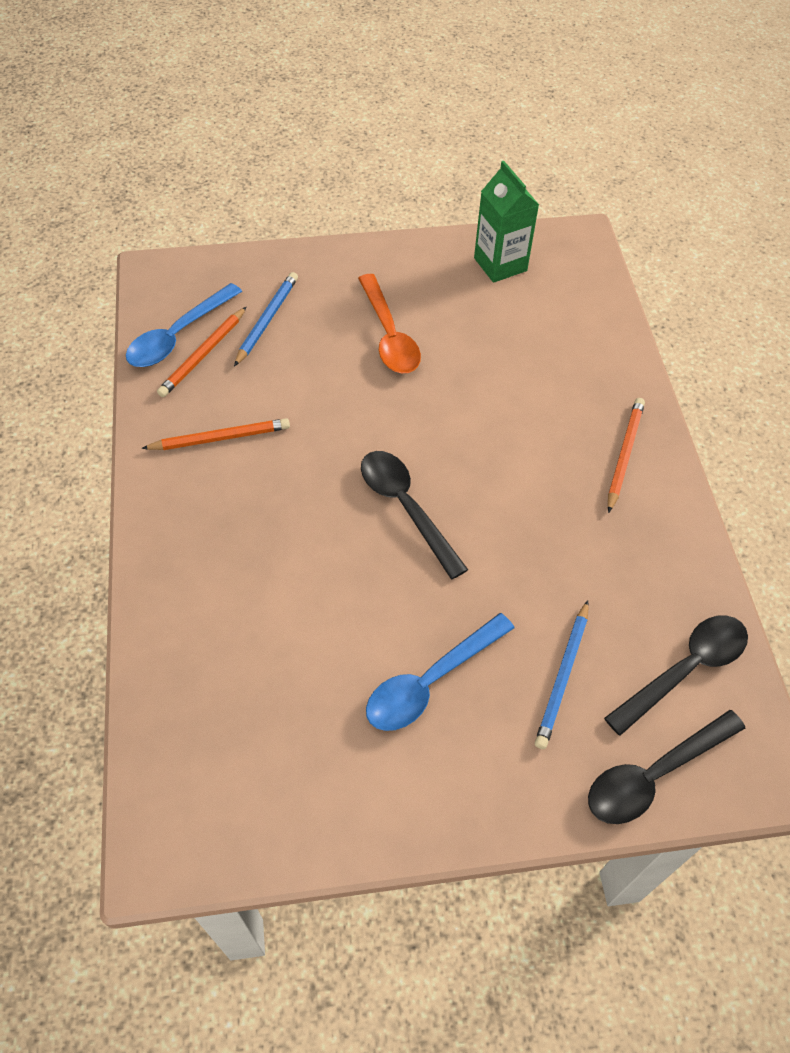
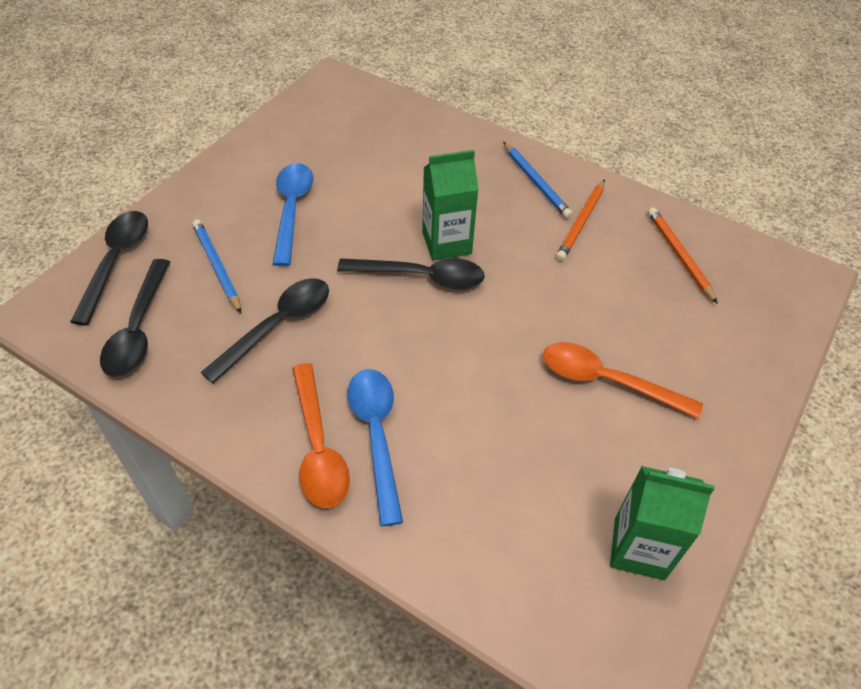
camera: 130 degrees right, 5 degrees down
blue spoon [126,283,242,367] -> blue spoon moved to [347,369,403,526]
blue pencil [234,272,298,367] -> blue pencil moved to [503,142,573,219]
orange pencil [608,398,645,513] -> orange spoon [292,363,350,508]
none -> black spoon [201,278,329,383]
none -> green carton [422,150,479,261]

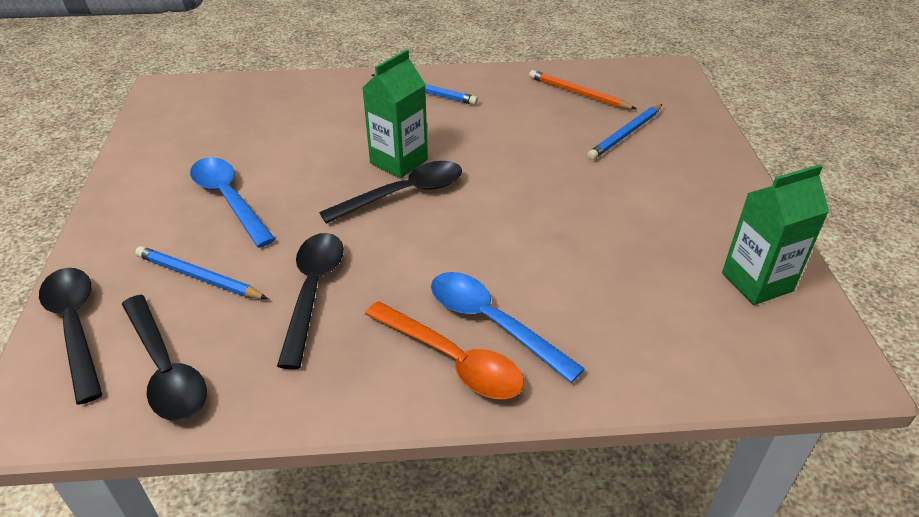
camera: 35 degrees left, 10 degrees down
orange spoon [543,342,703,419] -> none
orange pencil [556,179,605,261] -> none
none -> blue pencil [587,104,663,160]

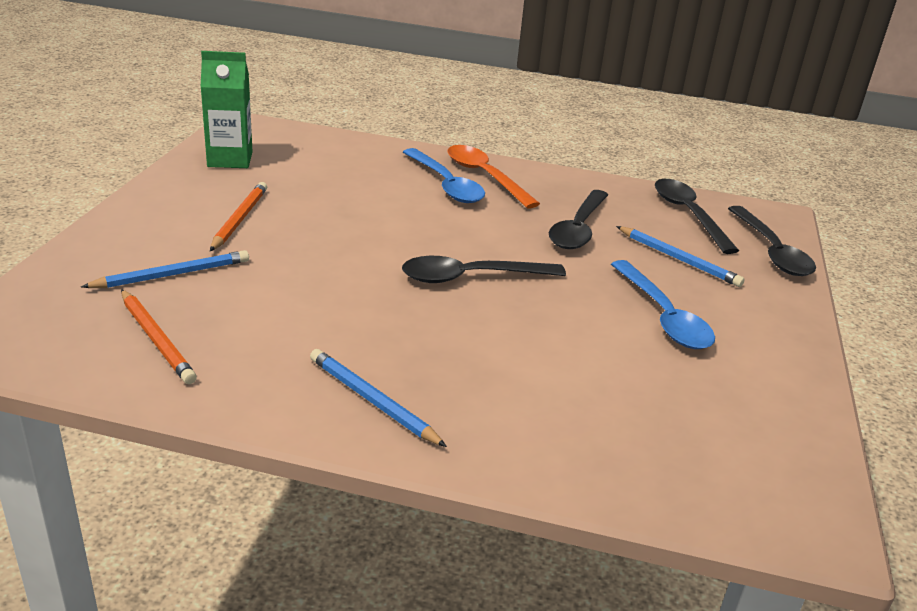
camera: 165 degrees left, 10 degrees down
green carton [363,49,428,179] -> none
none -> orange pencil [210,182,267,251]

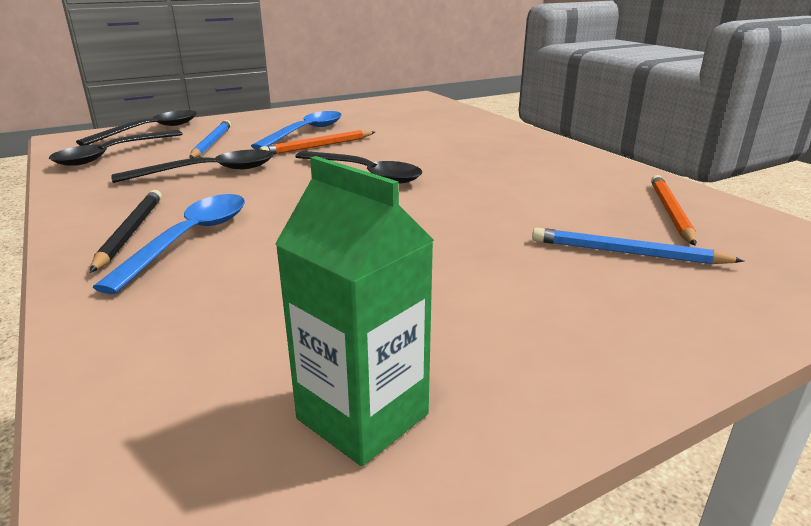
camera: 130 degrees left, 5 degrees down
orange pencil [210,182,267,251] -> orange pencil moved to [260,130,375,155]
blue pencil [310,349,447,447] -> none
orange spoon [447,145,540,208] -> black pencil [90,190,162,273]

